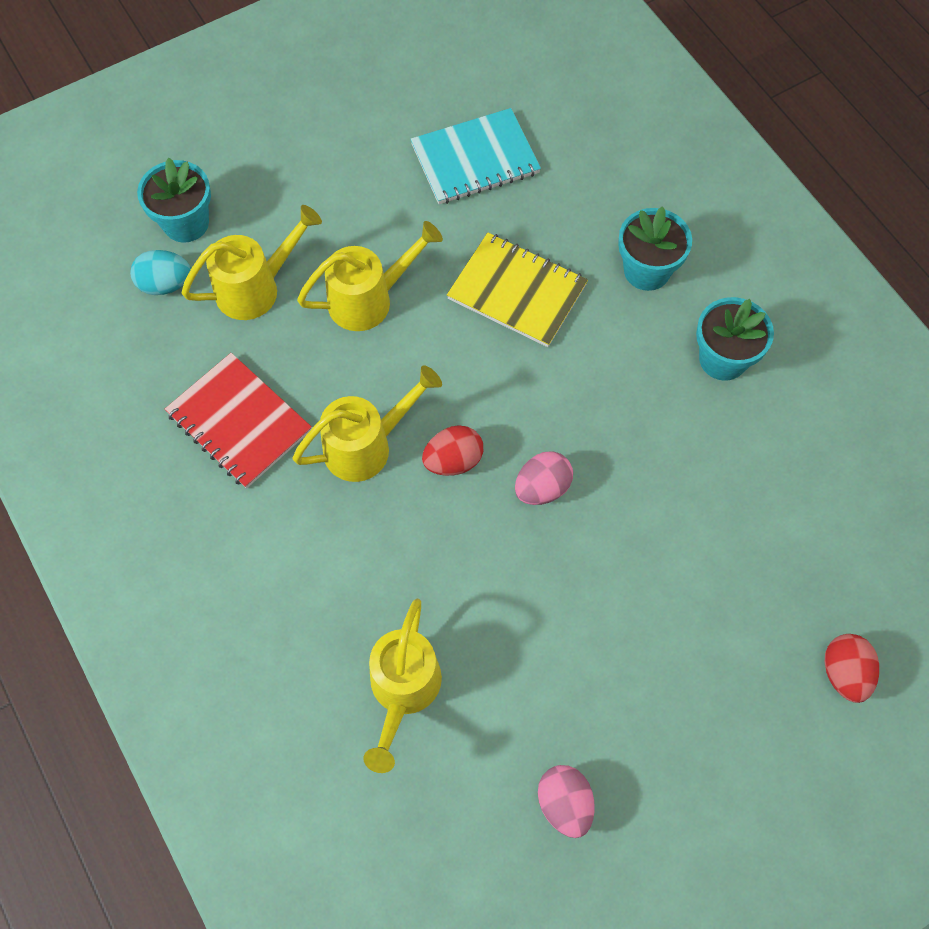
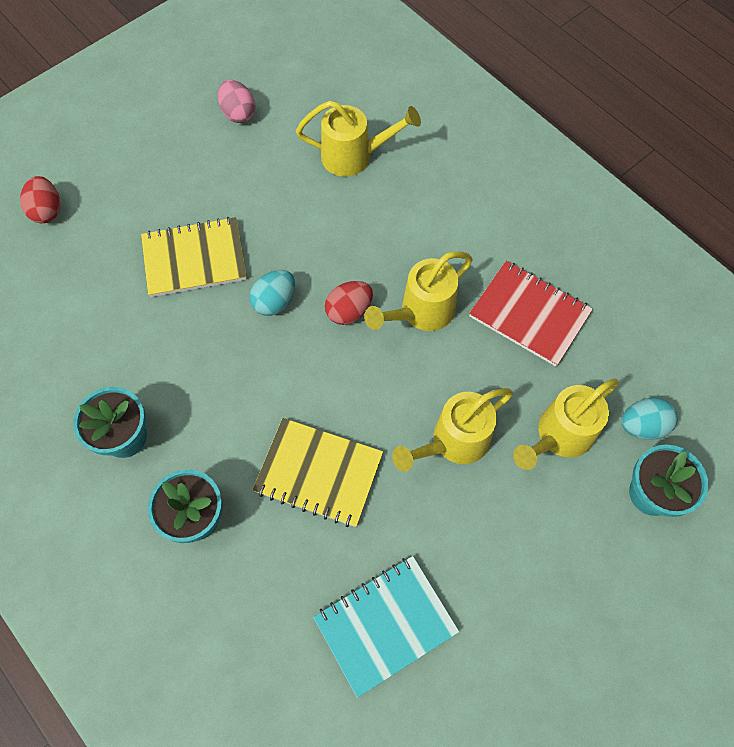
camera: 170 degrees right, 0 degrees up
yellow watering can [363,599,442,773] -> yellow watering can turned 90 degrees clockwise [296,101,421,177]
pink egg [515,451,573,505] -> turquoise egg [250,270,295,316]
none -> yellow notebook [141,217,247,297]

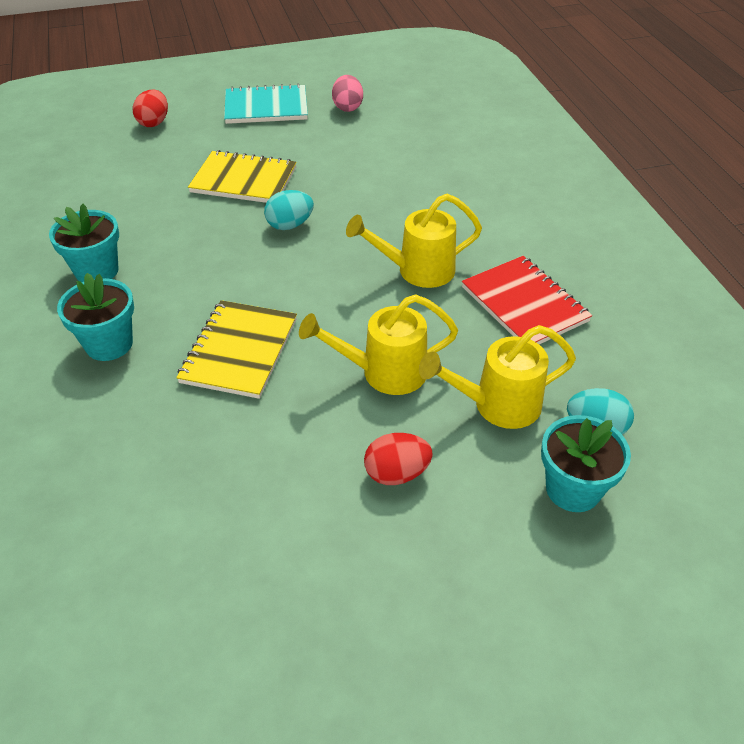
camera: 25 degrees right, 20 degrees down
yellow notebook [253,418,383,527] -> yellow notebook turned 60 degrees clockwise [176,300,297,399]
yellow watering can [296,101,421,177] -> none
turquoise notebook [313,556,459,698] -> turquoise notebook moved to [224,83,308,124]
red egg [325,281,373,325] -> red egg moved to [364,433,433,485]

